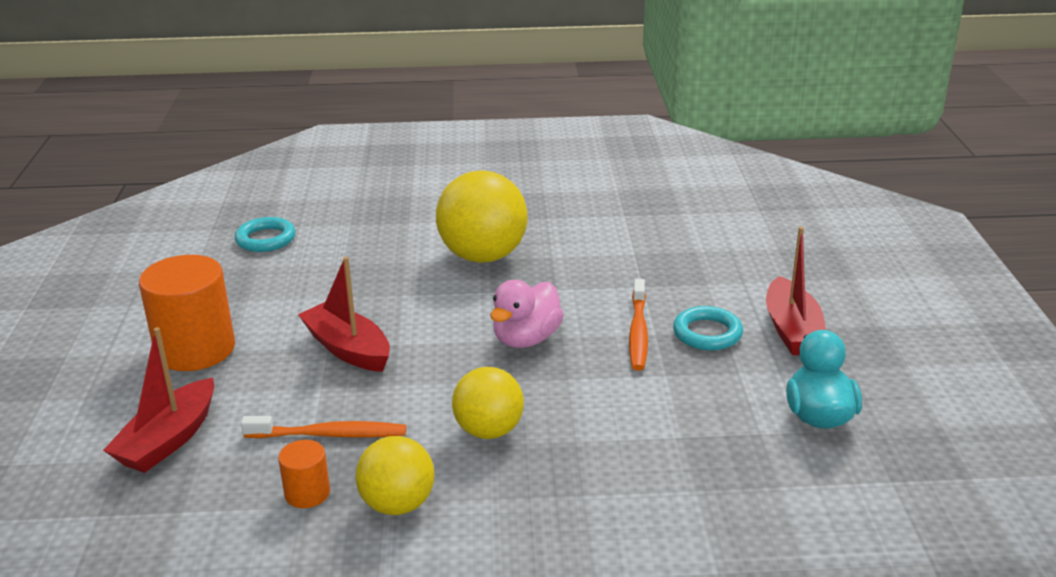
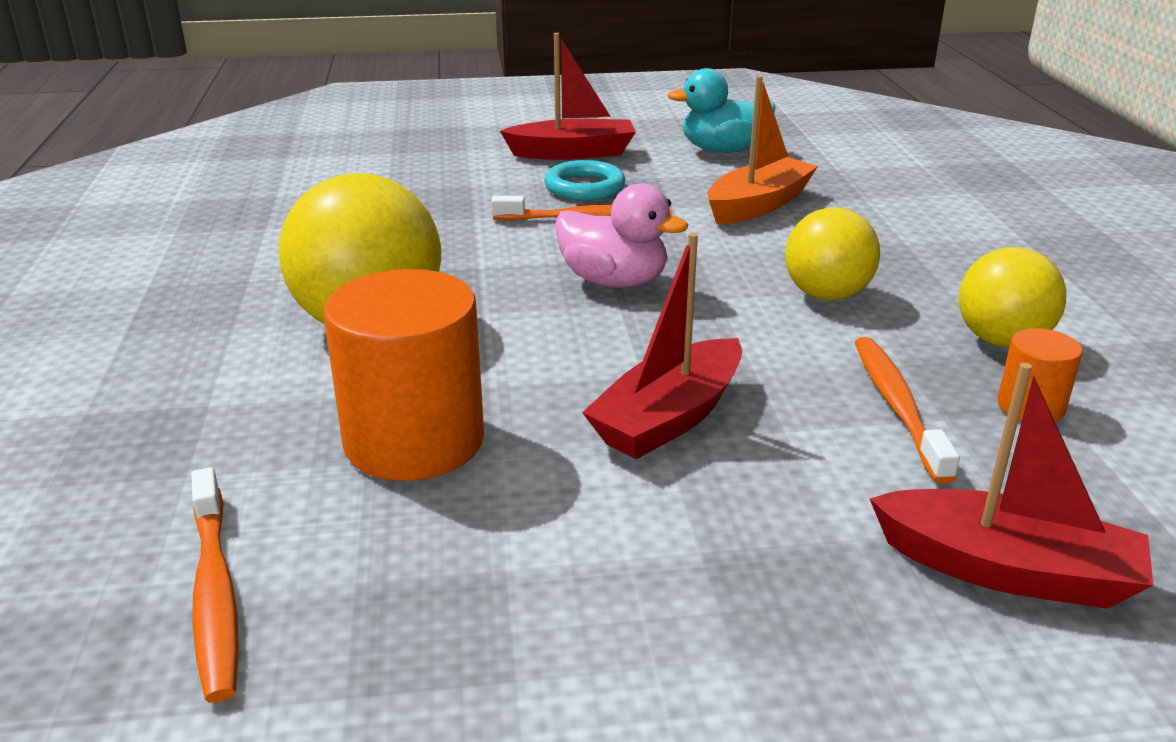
camera: 95 degrees left, 0 degrees up
orange cylinder [139,255,235,371] -> orange cylinder moved to [323,269,484,481]
turquoise ring [235,217,296,252] -> orange toothbrush [191,467,239,703]
none -> orange boat [708,76,818,224]

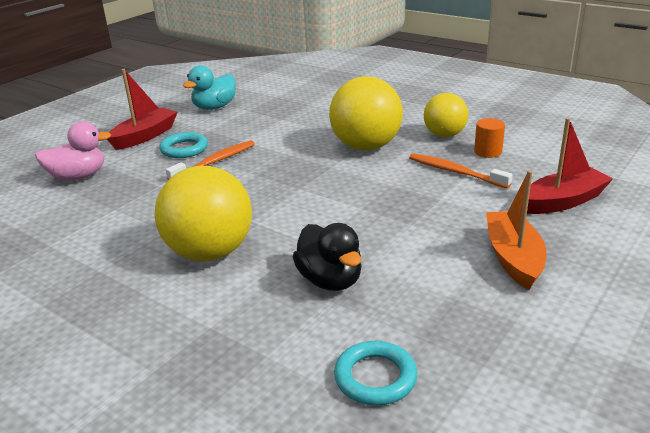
camera: 45 degrees left, 0 degrees up
orange toothbrush [191,467,239,703] -> turquoise ring [334,341,417,406]
orange cylinder [323,269,484,481] -> black duck [293,223,362,291]
pink duck [555,184,688,288] -> pink duck moved to [35,121,111,181]
red boat [582,233,742,459] -> none
orange boat [708,76,818,224] -> orange boat moved to [486,170,547,290]
yellow ball [785,207,880,300] -> yellow ball [329,76,403,151], size x1.61

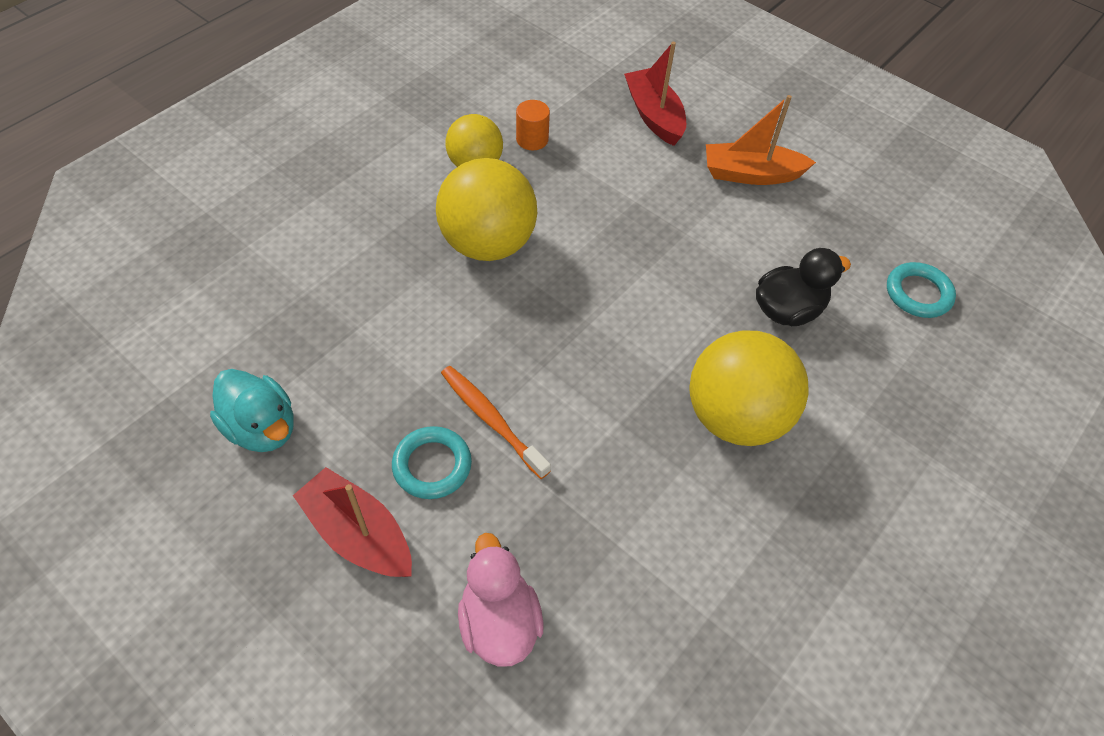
camera: 90 degrees left, 25 degrees up
orange toothbrush [409,153,513,188] -> none

